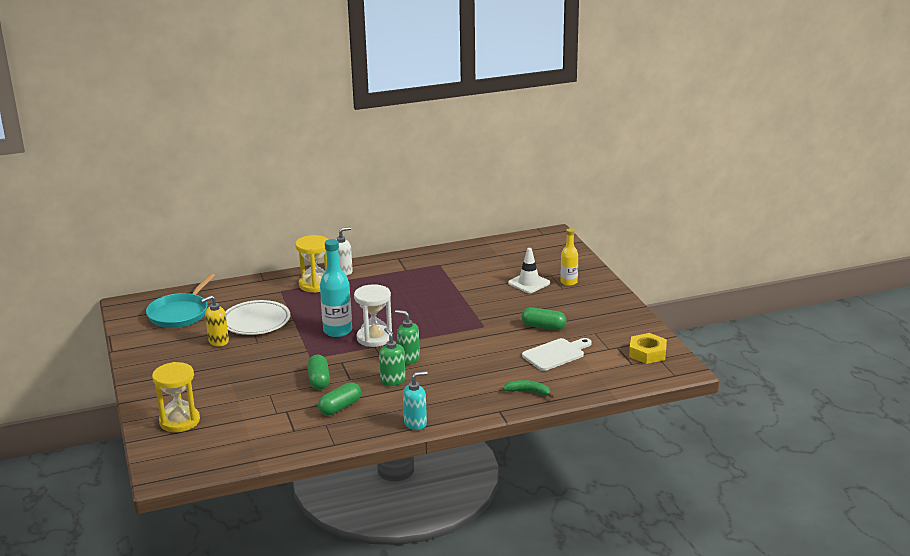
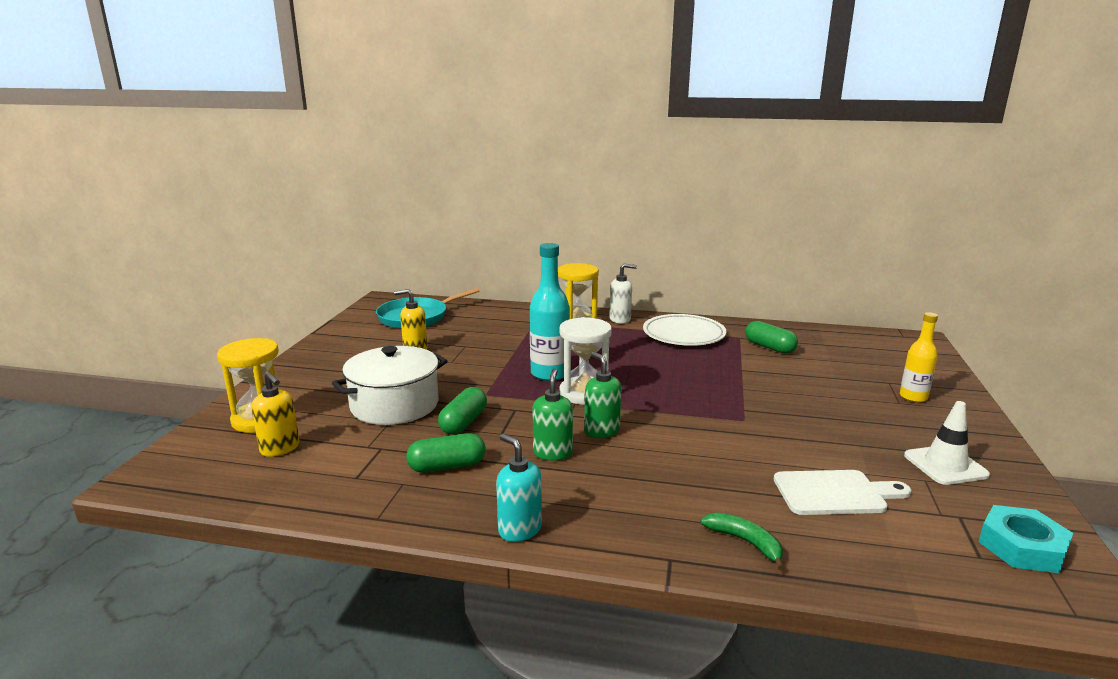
camera: 30 degrees right, 5 degrees down
white plate [225,300,290,335] -> white plate moved to [643,314,726,346]
turquoise soap dispenser [403,371,428,430] -> turquoise soap dispenser turned 135 degrees counterclockwise [496,434,542,542]
white traffic cone [508,248,550,293] -> white traffic cone moved to [904,401,990,485]
green capsule [521,307,566,330] -> green capsule moved to [745,321,798,354]
yellow nut [629,333,667,364] -> turquoise nut [978,505,1073,573]
none -> yellow soap dispenser [251,372,299,457]
none -> white pot [332,346,448,425]

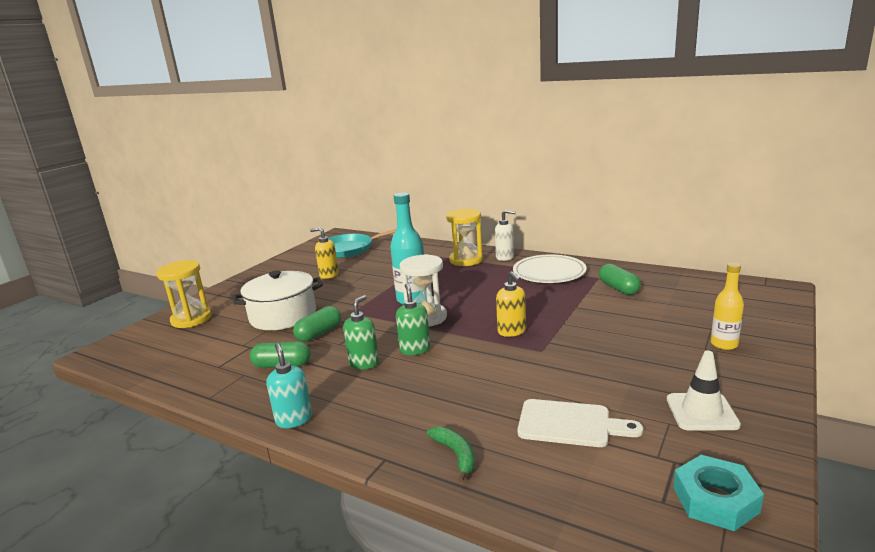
camera: 20 degrees right, 0 degrees up
yellow soap dispenser [251,372,299,457] -> yellow soap dispenser moved to [496,271,526,337]

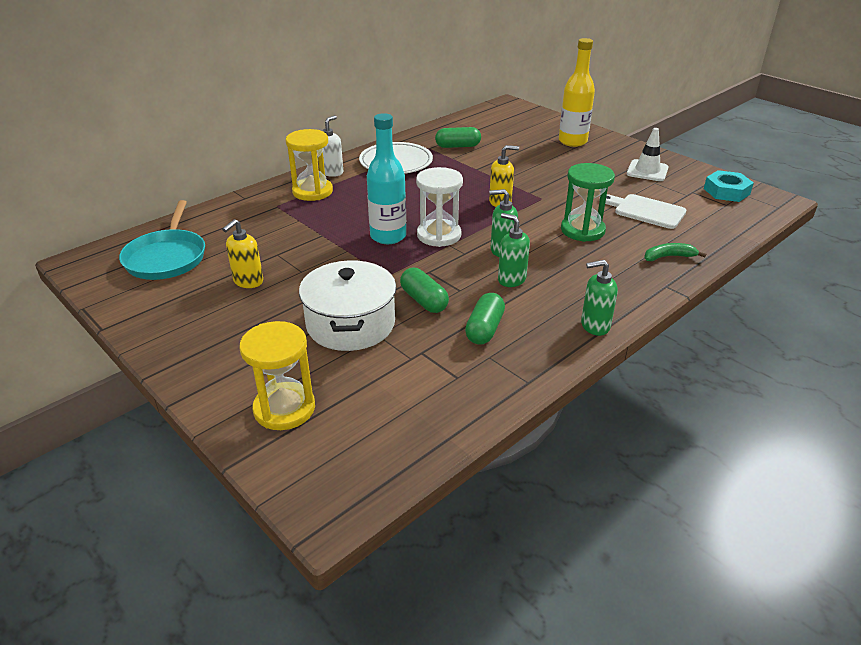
camera: 75 degrees left, 15 degrees up
turquoise soap dispenser [267,343,312,428] -> green soap dispenser [581,260,618,336]
white cutting board [517,399,643,447] -> white cutting board turned 90 degrees counterclockwise [599,194,686,229]
yellow bottle [711,263,744,350] -> yellow bottle [559,38,595,147], size x1.60
none -> green hourglass [561,163,615,242]

